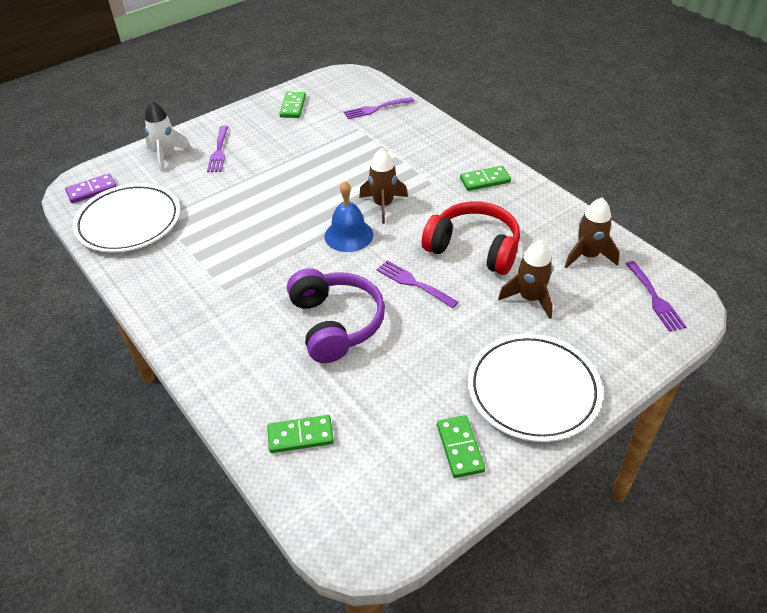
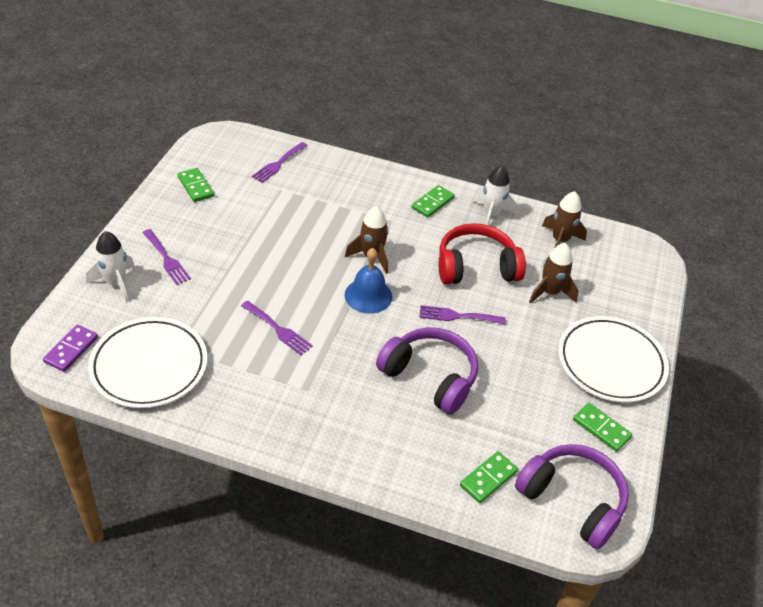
camera: 40 degrees left, 0 degrees up
purple fork [626,261,686,332] -> purple fork moved to [241,301,313,355]
none -> white rocket [473,165,517,225]
none -> purple headphones [515,444,629,549]

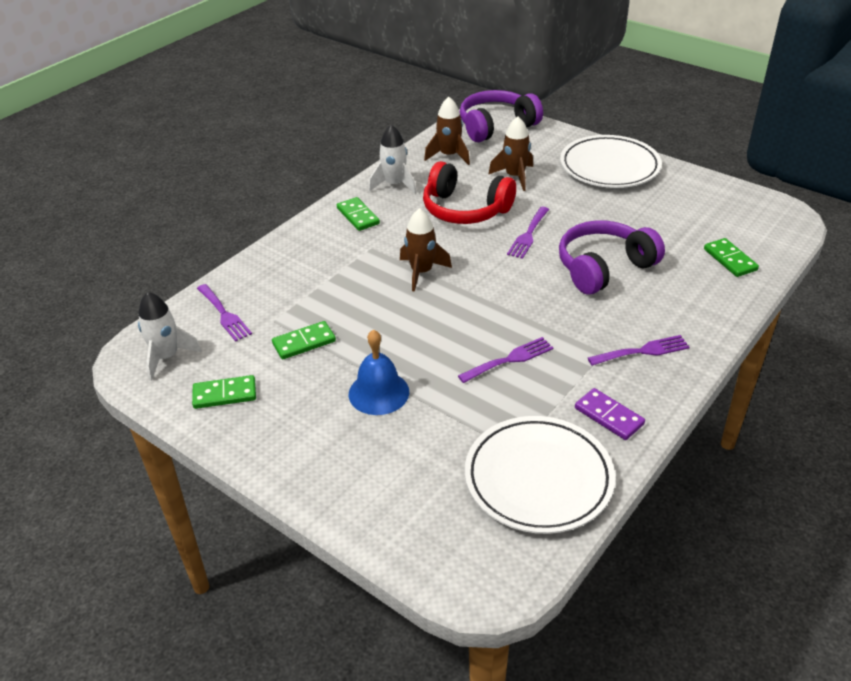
camera: 65 degrees left, 5 degrees down
purple domino [43,325,98,372] -> purple domino moved to [575,388,645,440]
white rocket [86,231,135,302] -> white rocket moved to [138,292,202,381]
purple fork [143,229,191,285] -> purple fork moved to [588,335,690,366]
blue bell [345,248,392,314] -> blue bell moved to [349,329,409,415]
red headphones [439,223,526,284] -> red headphones turned 75 degrees counterclockwise [423,161,516,224]
purple headphones [515,444,629,549] -> purple headphones moved to [460,90,543,142]
green domino [573,403,632,452] -> green domino moved to [272,321,336,360]

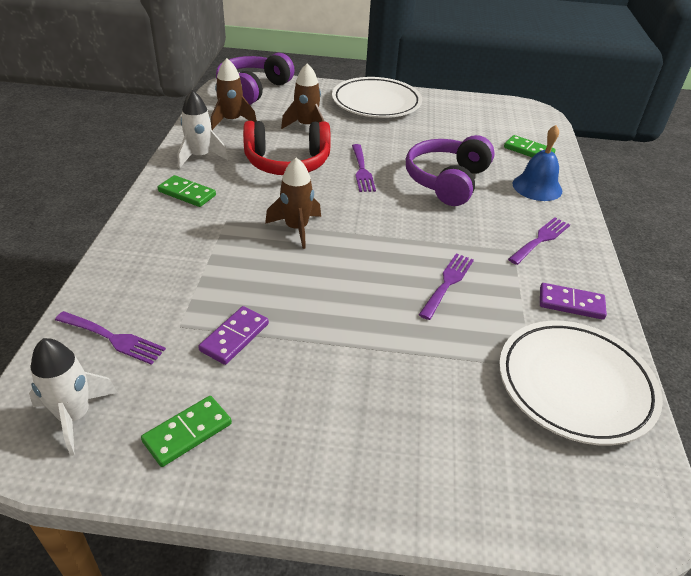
camera: 35 degrees left, 0 degrees up
green domino [272,321,336,360] -> purple domino [198,306,269,365]
blue bell [349,329,409,415] -> blue bell moved to [512,125,562,201]

